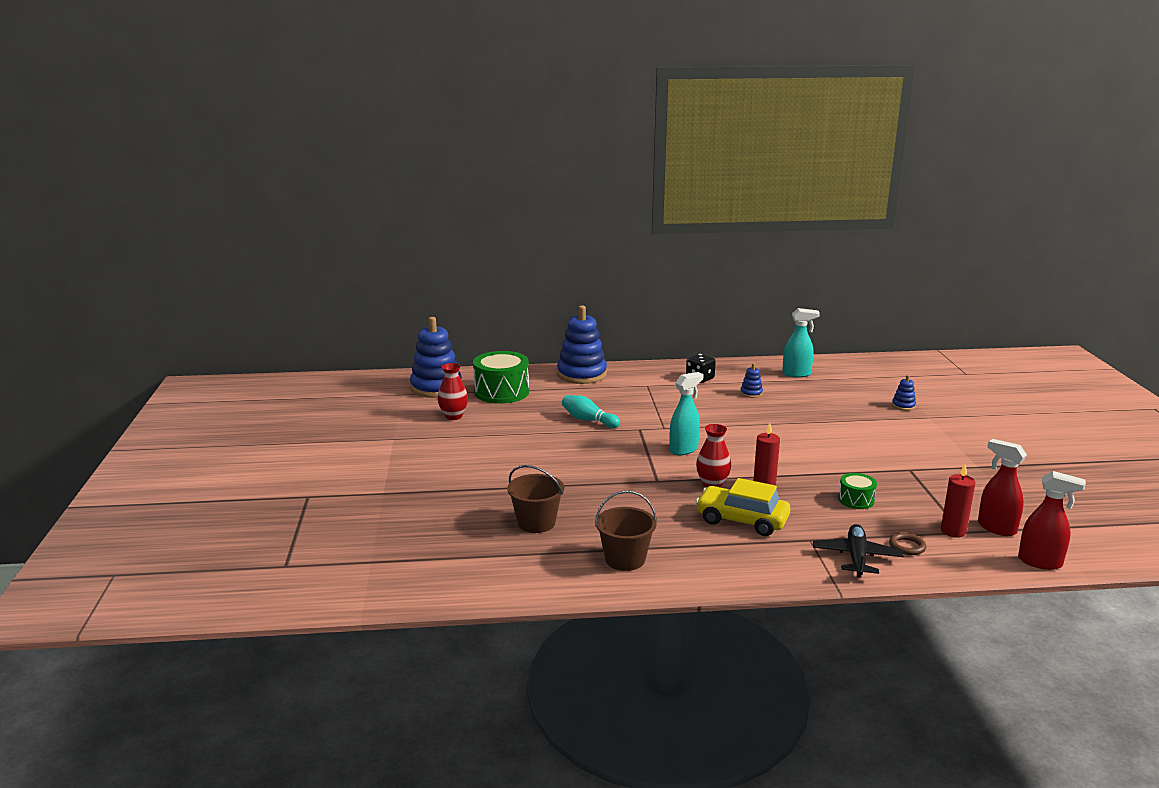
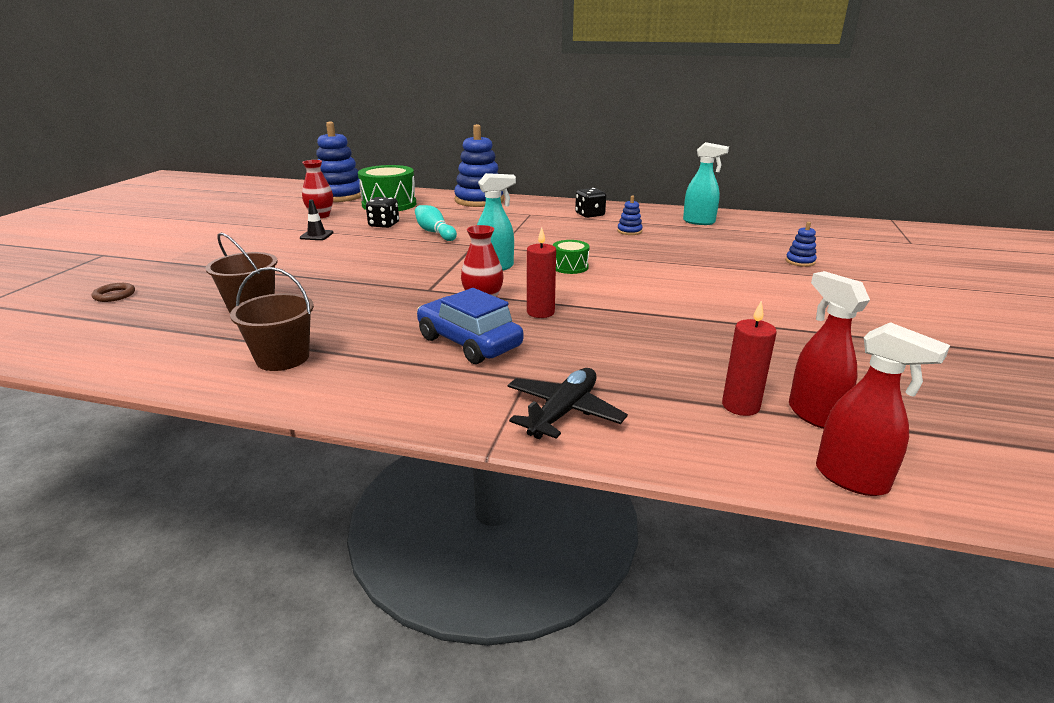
camera: 20 degrees right, 5 degrees up
yellow car [696,478,790,536] -> blue car [417,288,523,364]
green drum [838,473,877,509] -> green drum moved to [553,240,590,274]
brown ring [889,533,926,555] -> brown ring moved to [92,283,135,302]
none -> black traffic cone [300,199,334,240]
none -> black dice [366,197,399,228]

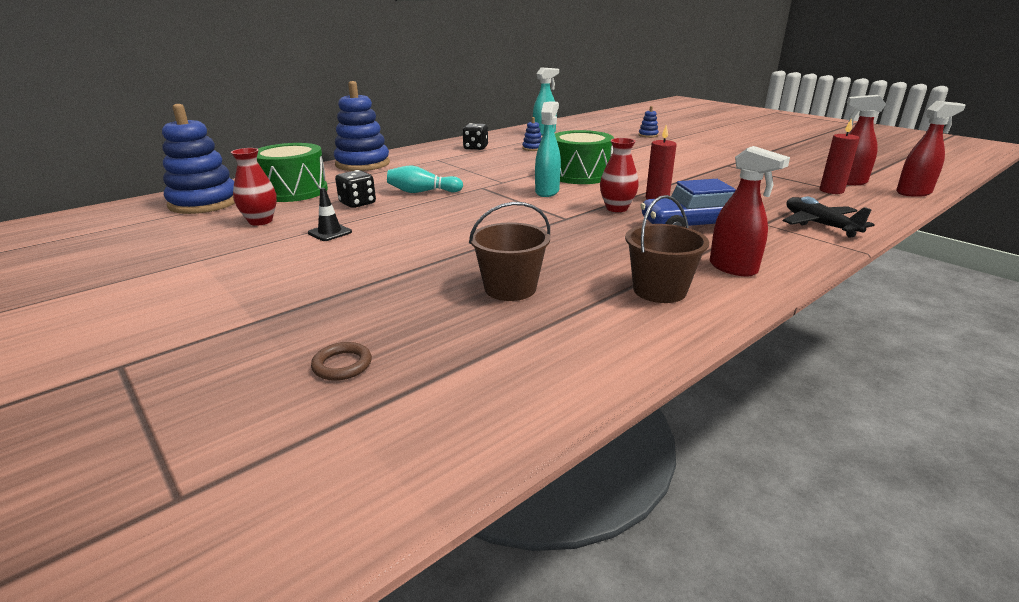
camera: 55 degrees left, 0 degrees up
green drum [553,240,590,274] -> green drum [555,130,614,184], size x1.95
none -> red spray bottle [710,146,790,277]

